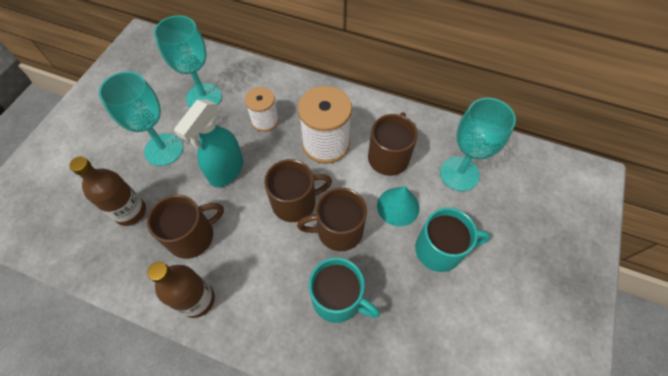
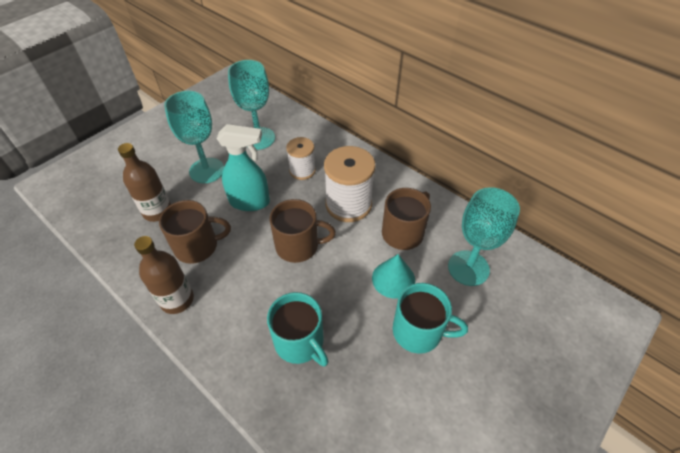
camera: 20 degrees right, 10 degrees down
turquoise spray bottle [174,99,243,187] -> turquoise spray bottle turned 135 degrees counterclockwise [217,124,270,211]
brown mug [297,187,367,251] -> none

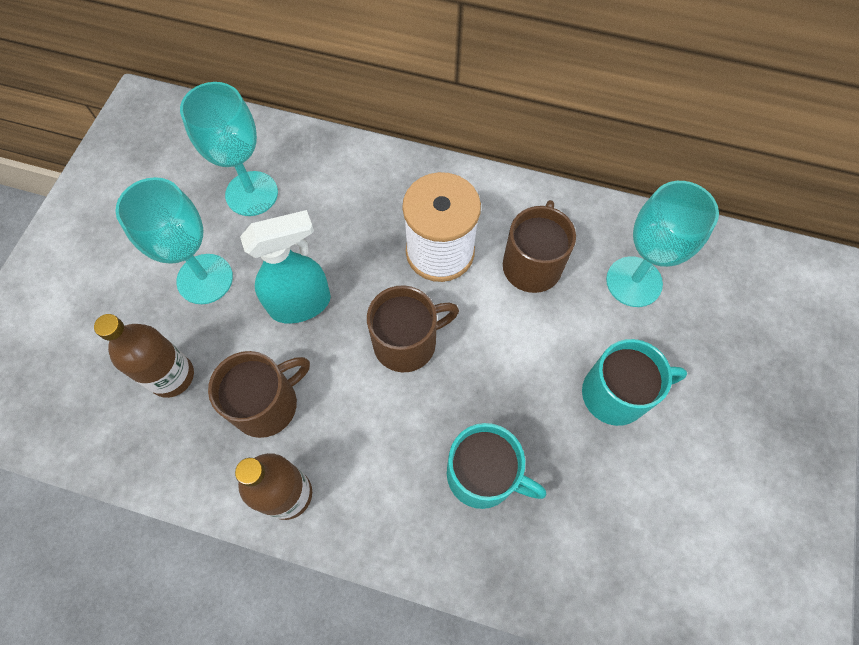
camera: 25 degrees left, 15 degrees up
white spool [286,137,316,180] -> none
turquoise cone [372,254,415,298] -> none

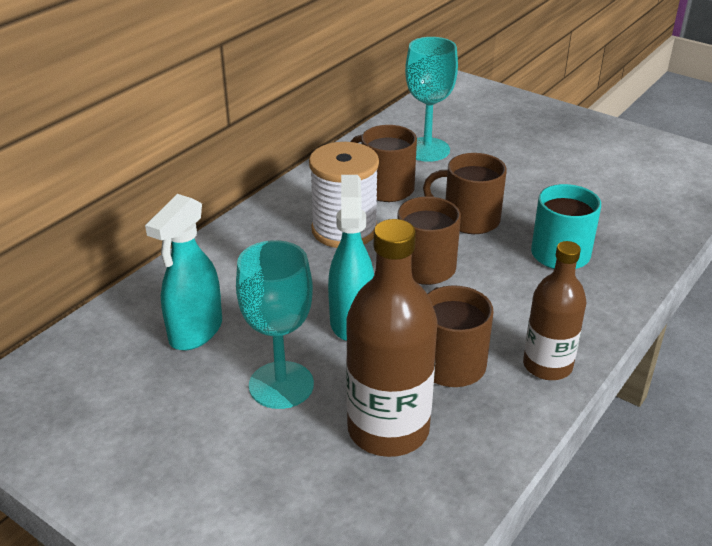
camera: 70 degrees left, 30 degrees down
brown bottle [94,314,194,398] -> brown bottle [346,219,438,457], size x1.54
turquoise goblet [180,82,278,216] -> turquoise spray bottle [145,194,222,350]
turquoise mug [582,339,687,426] -> none
none -> brown mug [423,153,507,234]

